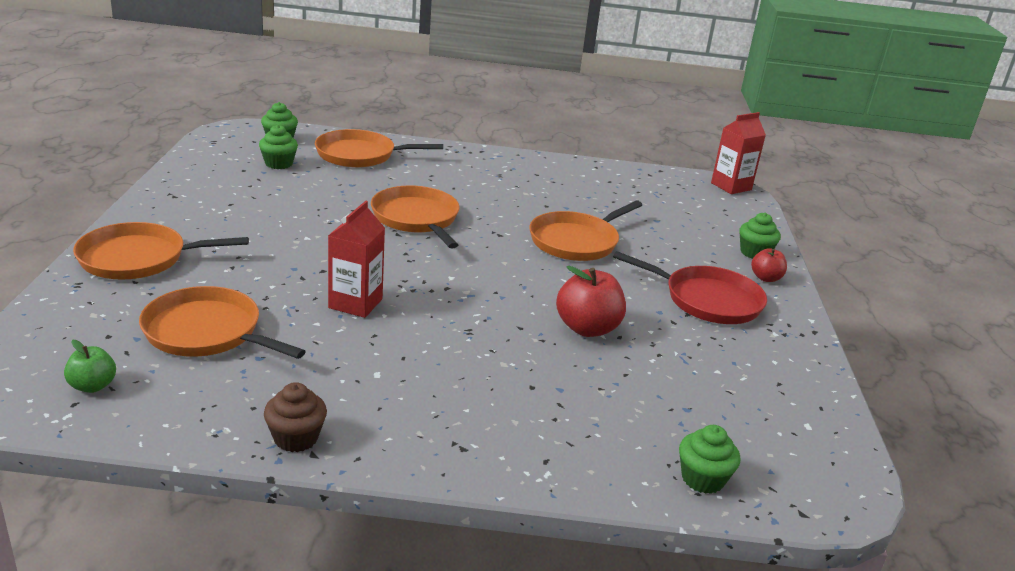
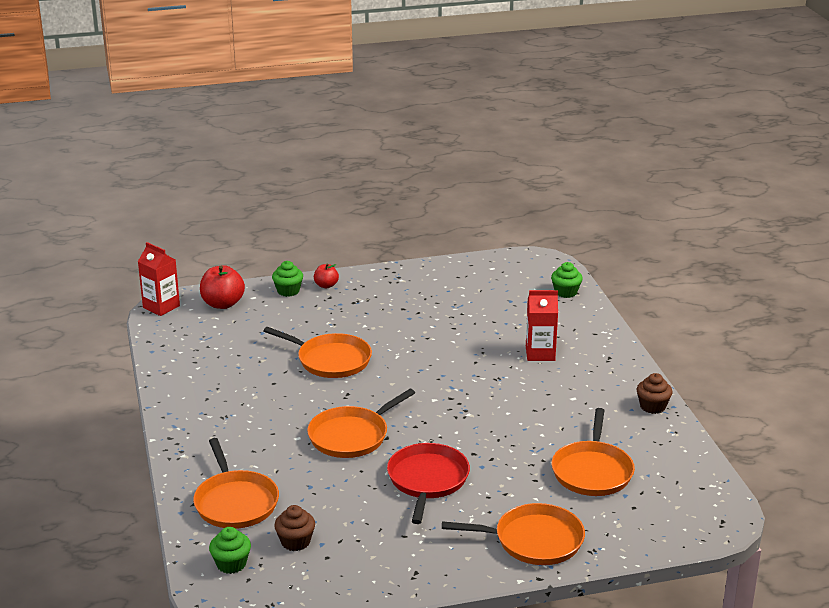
camera: 105 degrees left, 0 degrees up
green apple [64,340,116,393] -> none
orange pan [73,222,249,280] -> orange pan turned 60 degrees counterclockwise [442,503,585,565]
green cupcake [259,125,298,169] -> brown cupcake [274,505,315,551]
red carton [328,201,385,318] -> red carton moved to [526,290,558,361]
red apple [556,266,626,337] -> red apple moved to [200,265,245,309]
red pan [613,251,767,324] -> red pan moved to [387,443,470,524]

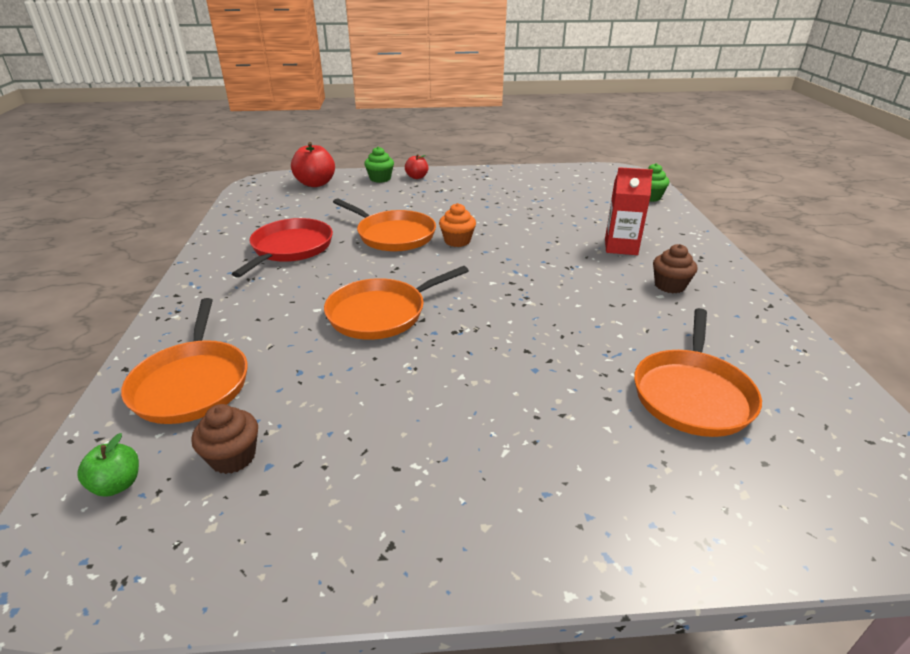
camera: 10 degrees right, 5 degrees up
red carton [138,242,180,316] -> none
green cupcake [209,527,251,574] -> green apple [77,433,139,497]
red pan [387,443,470,524] -> red pan moved to [232,218,333,278]
orange pan [442,503,585,565] -> none
brown cupcake [636,373,673,414] -> brown cupcake moved to [653,244,697,293]
none -> orange cupcake [439,203,476,247]

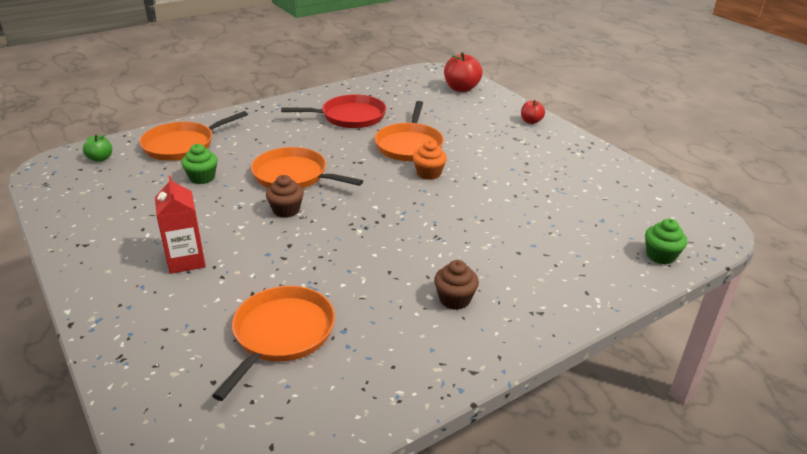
camera: 60 degrees right, 0 degrees up
brown cupcake [191,404,258,474] -> brown cupcake moved to [266,175,304,218]
green cupcake [364,147,394,183] -> green cupcake moved to [181,144,218,184]
red carton [605,167,653,255] -> red carton moved to [155,175,206,274]
orange pan [634,308,762,437] -> orange pan turned 120 degrees clockwise [212,286,335,401]

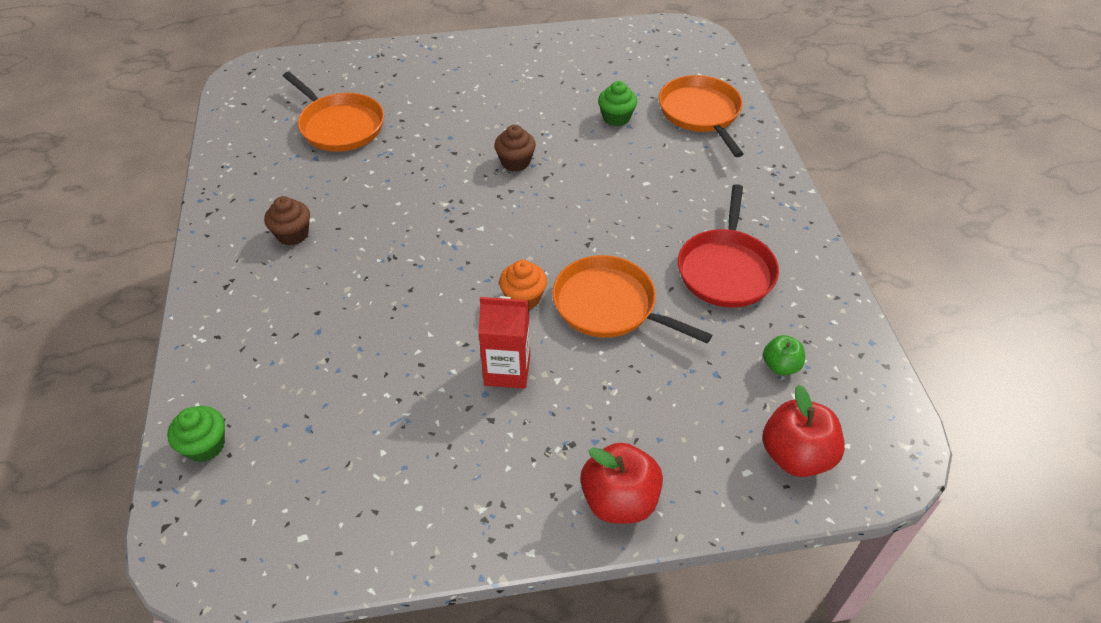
camera: 115 degrees right, 15 degrees up
green apple [83,135,112,162] -> green apple moved to [763,335,805,375]
red carton [155,175,206,274] -> red carton moved to [478,296,530,389]
orange pan [251,147,363,188] -> none
red apple [521,100,545,124] -> red apple [580,443,663,524], size x1.75

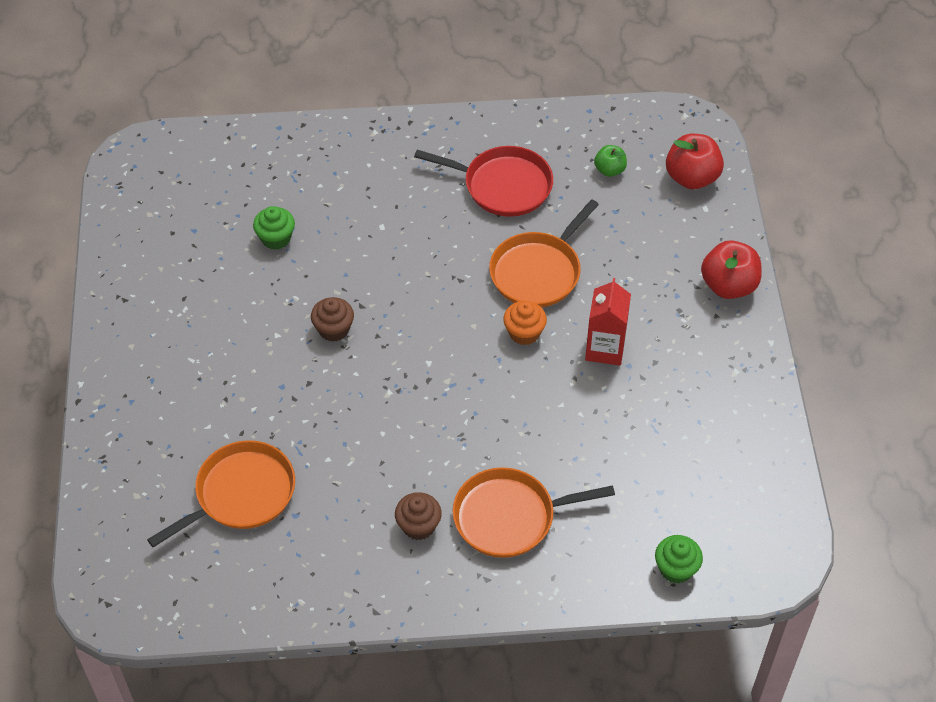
camera: 85 degrees left, 5 degrees up
orange pan [659,75,744,157] -> orange pan moved to [452,467,615,558]

